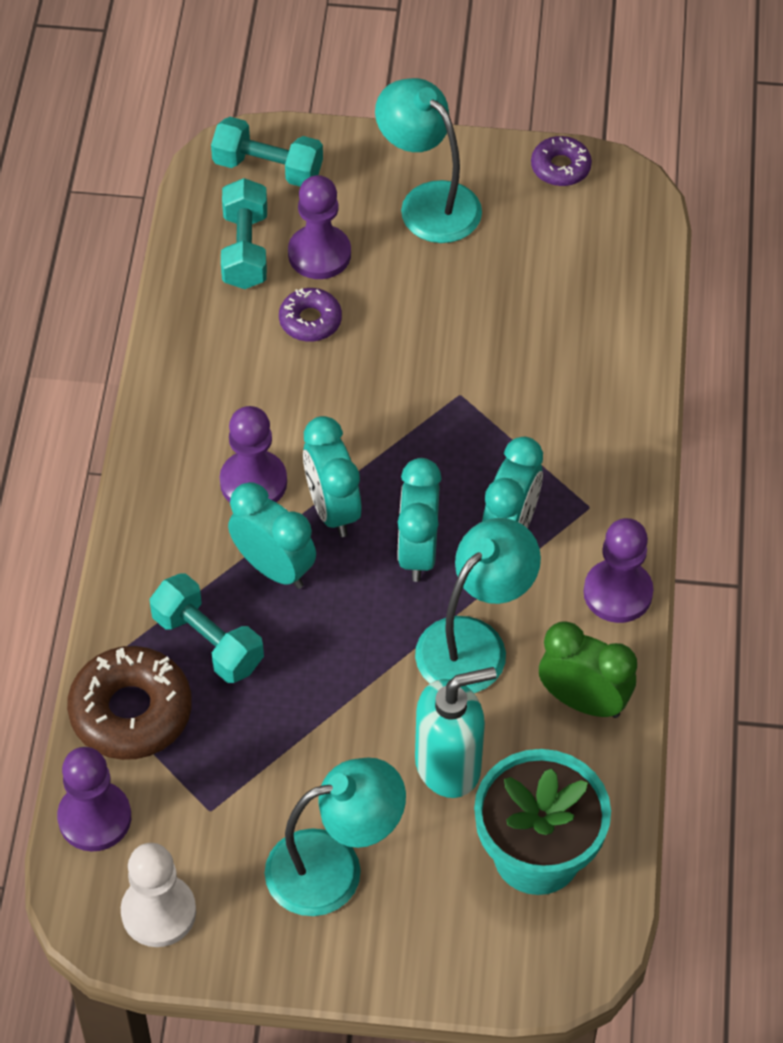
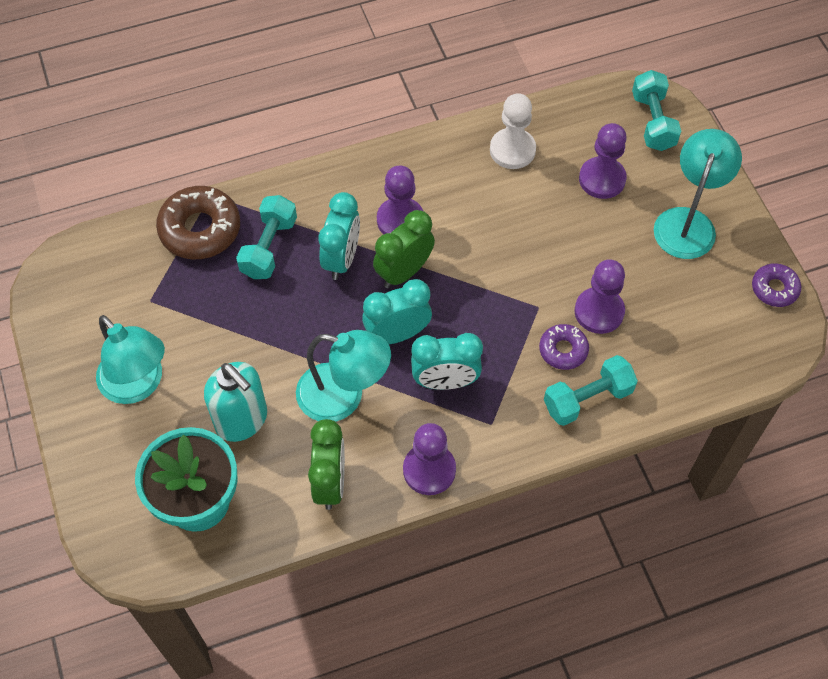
camera: 65 degrees right, 5 degrees up
purple pawn [57,747,131,851] -> purple pawn moved to [575,259,625,334]
white pawn [121,843,196,947] -> white pawn moved to [490,93,536,169]
turquoise dumbbell [221,178,267,289] -> turquoise dumbbell moved to [544,355,638,426]
purple donut [279,288,342,341] -> purple donut moved to [539,324,589,370]
turquoise clock [303,416,362,537] -> green clock [373,210,435,288]

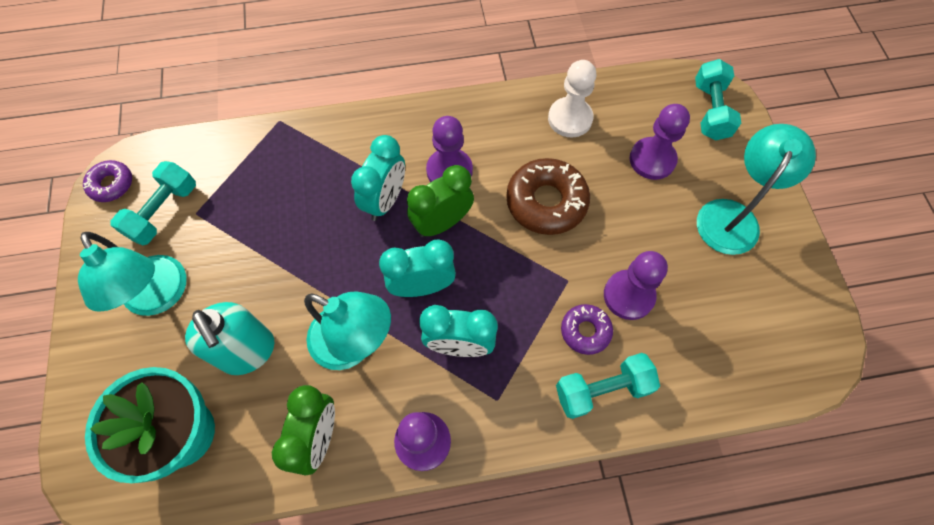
camera: 10 degrees right, 5 degrees up
brown donut [156,186,240,260] -> brown donut moved to [506,158,590,235]
turquoise dumbbell [236,195,297,279] -> turquoise dumbbell moved to [110,161,196,245]
purple donut [752,263,801,307] -> purple donut moved to [83,160,132,202]

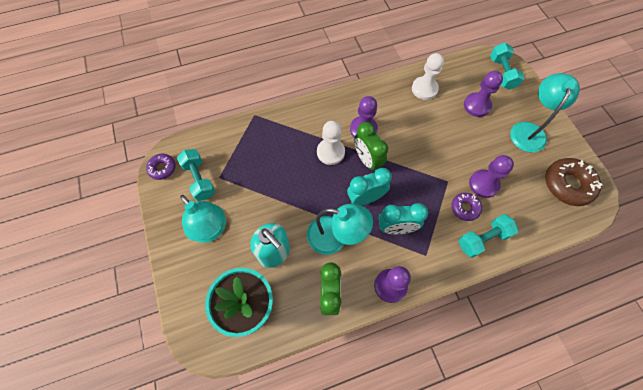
camera: 10 degrees left, 0 degrees up
turquoise dumbbell [110,161,196,245] -> turquoise dumbbell turned 45 degrees counterclockwise [177,149,216,201]
turquoise clock [351,135,405,221] -> white pawn [317,121,345,165]
green clock [407,165,474,237] -> green clock turned 75 degrees counterclockwise [354,122,388,172]
brown donut [506,158,590,235] -> brown donut moved to [545,158,603,206]

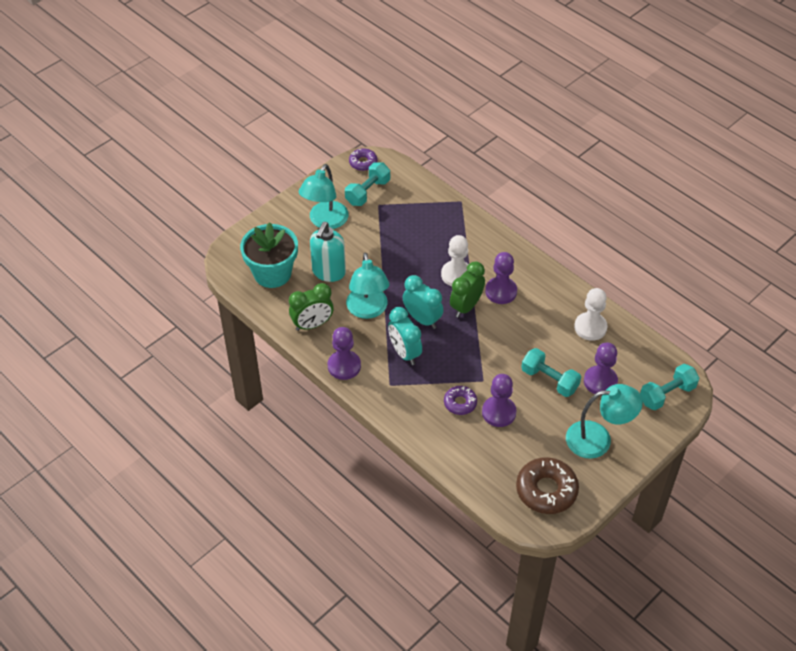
camera: 65 degrees right, 15 degrees down
turquoise dumbbell [459,214,519,258] -> turquoise dumbbell moved to [521,348,581,397]

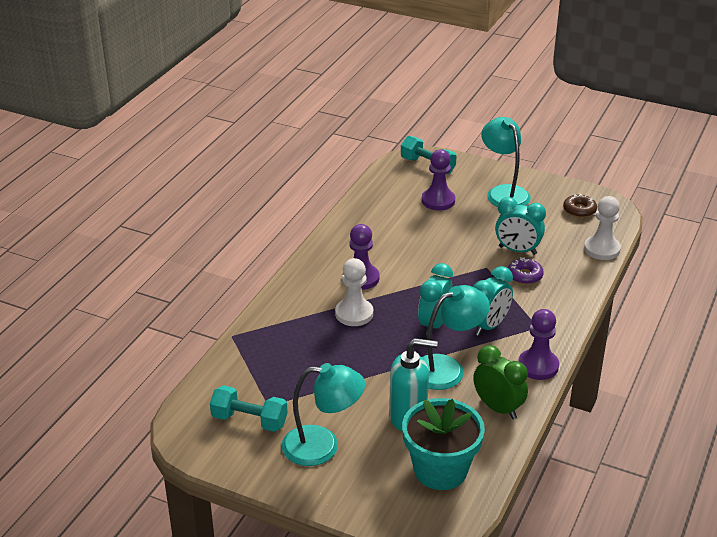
camera: 110 degrees left, 15 degrees down
purple donut [349,148,377,171] -> none
green clock [450,261,485,318] -> none
purple pawn [482,374,517,427] -> turquoise clock [495,197,546,255]
brown donut [516,457,579,514] -> brown donut [563,194,597,218], size x0.57
turquoise dumbbell [521,348,581,397] -> none
white pawn [574,288,607,341] -> white pawn moved to [584,196,621,260]

